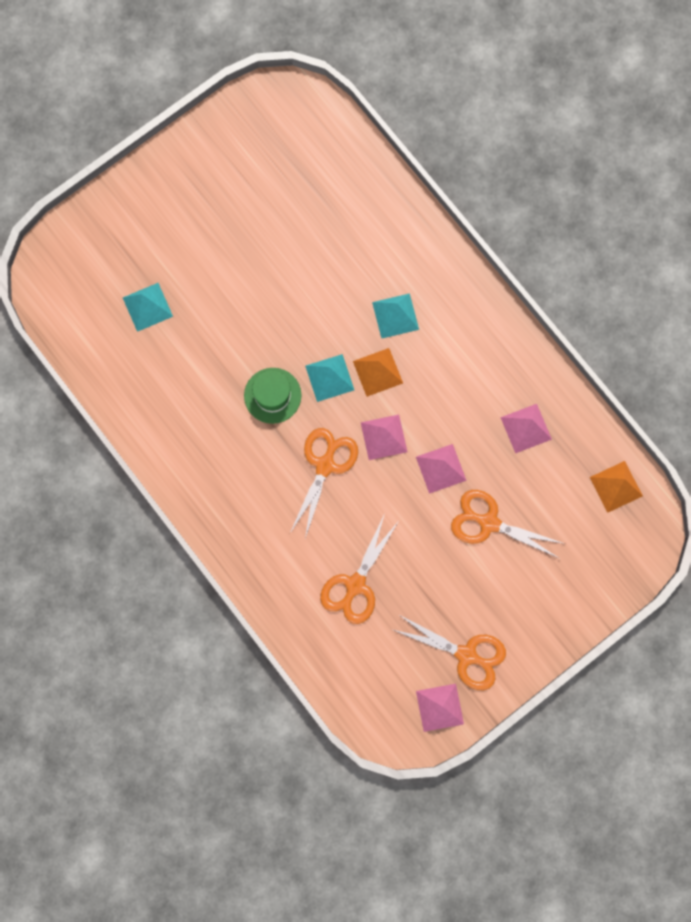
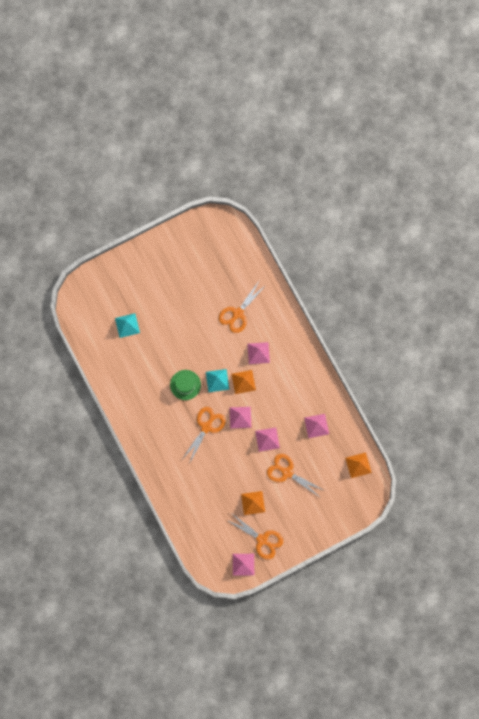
camera: 10 degrees right, 0 degrees up
orange scissors [320,514,399,624] -> orange scissors moved to [219,281,266,333]
turquoise pyramid [372,293,419,339] -> pink pyramid [248,342,270,364]
none -> orange pyramid [241,491,265,515]

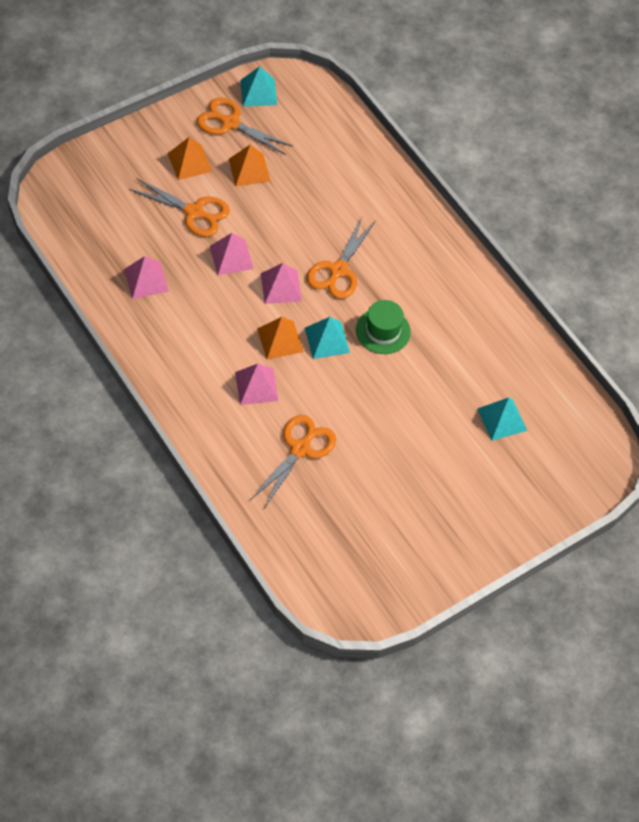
camera: 170 degrees right, 20 degrees down
pink pyramid [233,554,254,576] -> turquoise pyramid [240,66,277,106]
orange pyramid [345,452,372,478] -> orange pyramid moved to [167,137,212,180]

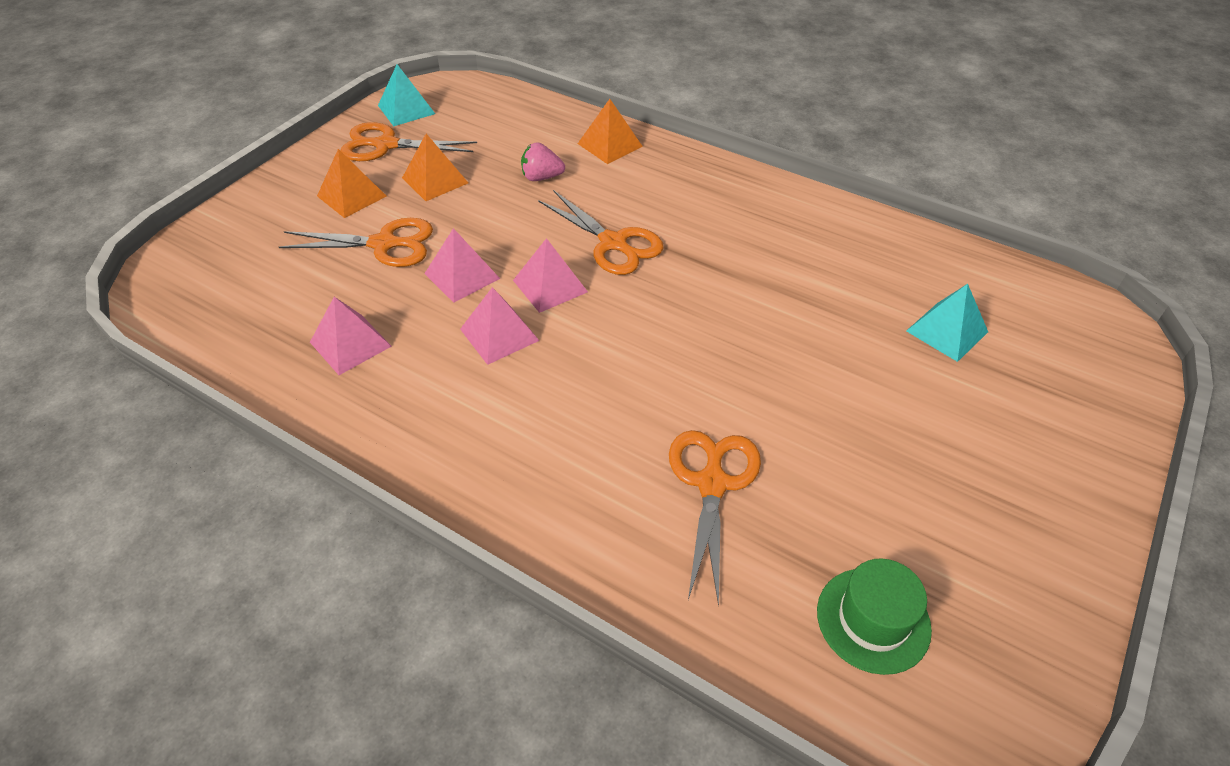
camera: 20 degrees left, 10 degrees down
pink pyramid [235,364,279,405] -> pink pyramid moved to [460,287,540,365]
orange pyramid [257,317,303,360] -> orange pyramid moved to [578,99,643,164]
turquoise pyramid [305,317,350,359] -> none
orange scissors [307,217,375,299] -> orange scissors turned 45 degrees counterclockwise [538,190,664,275]
green hat [356,300,411,354] -> green hat moved to [817,558,932,675]
none -> pink strawberry [521,142,565,181]

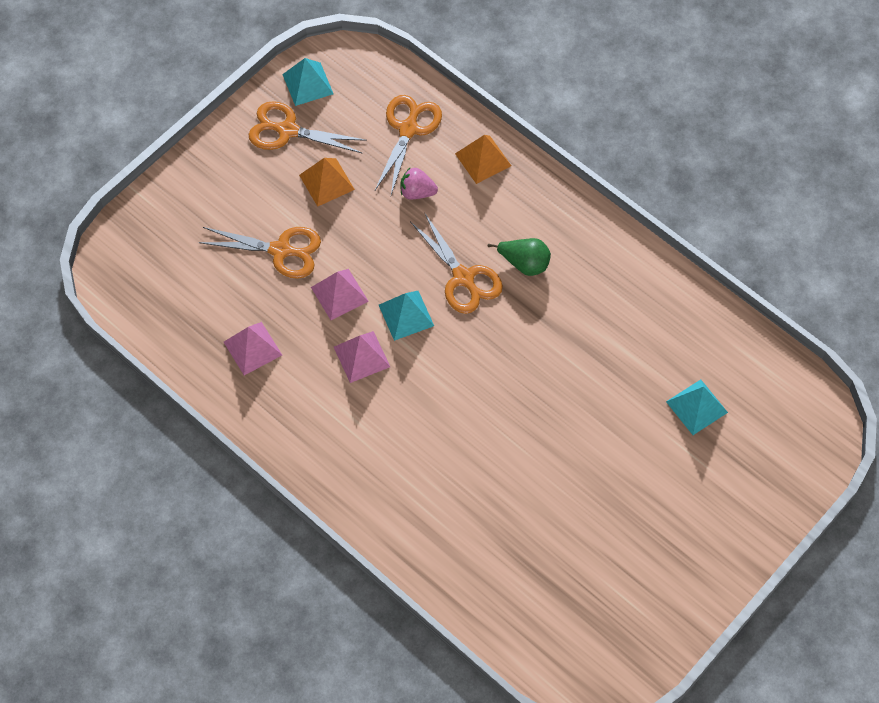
camera: 10 degrees right, 15 degrees up
orange pyramid [317,149,386,218] -> none
pink pyramid [513,238,588,313] -> turquoise pyramid [379,291,434,341]
orange scissors [669,430,761,606] -> orange scissors moved to [375,95,442,195]
green hat [817,558,932,675] -> none
none -> green pear [488,238,551,276]

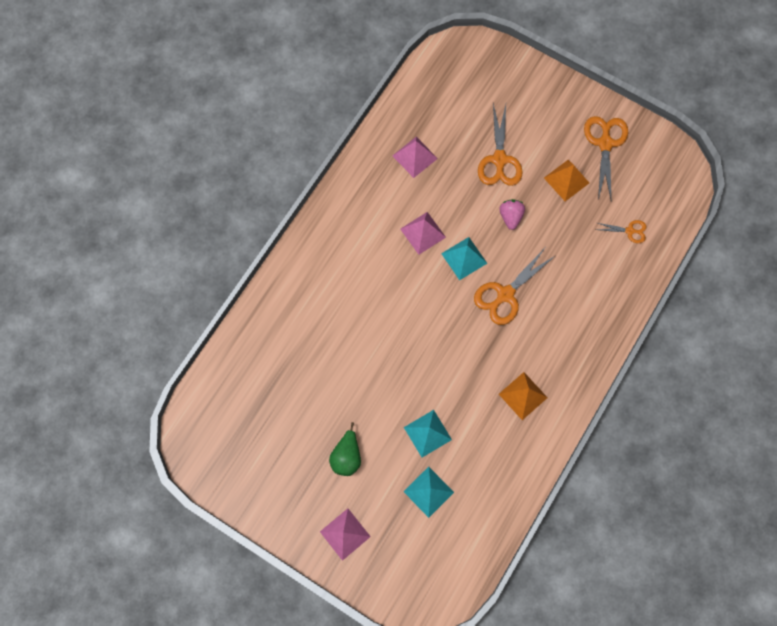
camera: 80 degrees right, 10 degrees up
turquoise pyramid [282,58,333,106] -> turquoise pyramid moved to [404,410,452,458]
pink pyramid [311,269,369,320] -> pink pyramid moved to [320,508,371,561]
orange scissors [375,95,442,195] -> orange scissors [596,220,646,243], size x0.54
pink strawberry [400,167,438,199] -> pink strawberry moved to [499,199,525,230]
orange pyramid [455,135,511,184] -> orange pyramid moved to [499,372,548,420]
green pear [488,238,551,276] -> green pear moved to [329,422,361,476]

